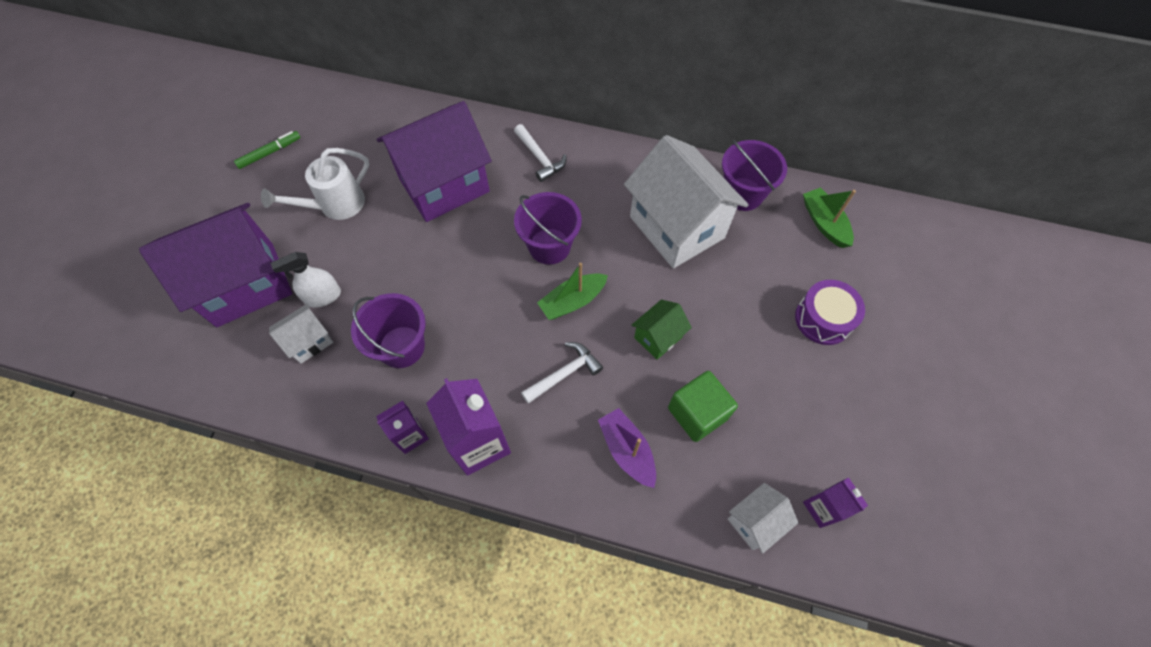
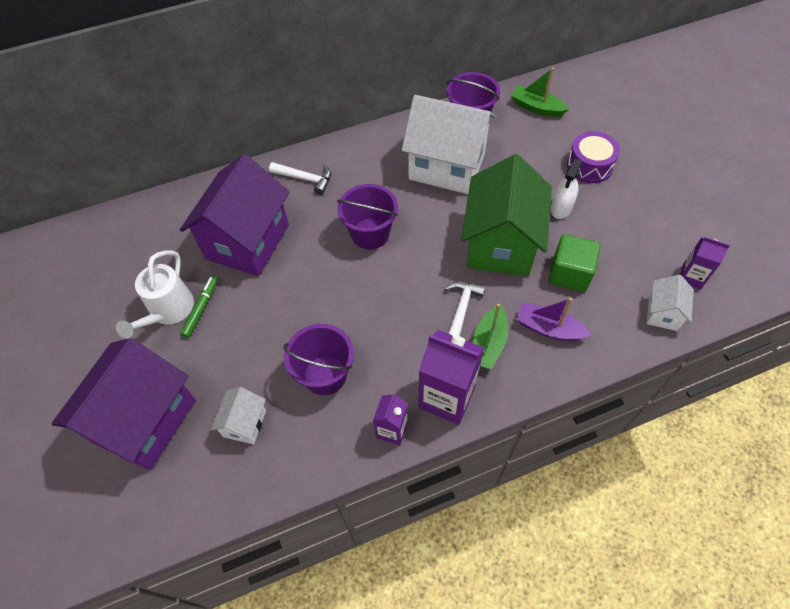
camera: 35 degrees left, 5 degrees down
green marker [234,131,301,169] -> green marker moved to [180,275,218,338]
white spray bottle [271,252,341,308] -> white spray bottle moved to [551,159,582,219]
green boat [537,263,608,320] -> green boat moved to [473,304,508,370]
green house [632,299,692,360] -> green house [461,154,552,276], size x2.18

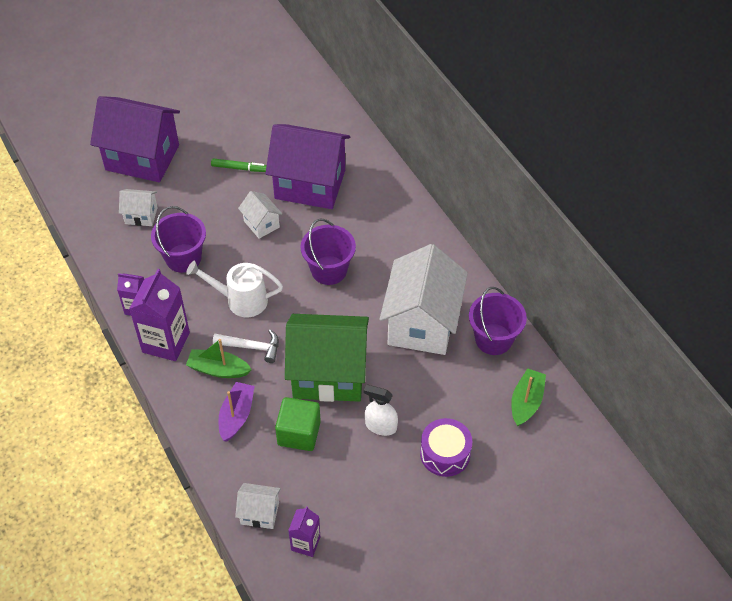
camera: 80 degrees right, 5 degrees down
white watering can [116,250,194,339] -> white watering can moved to [186,261,283,317]
white hammer [269,162,331,195] -> none
none -> white house [238,191,282,239]

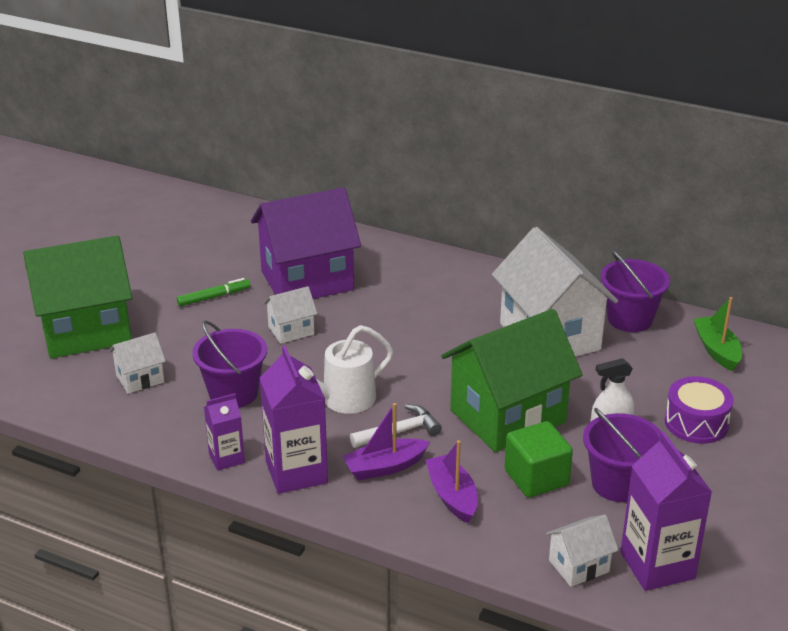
camera: 35 degrees left, 20 degrees down
purple house [90,96,180,182] -> green house [23,235,132,358]
green boat [186,339,252,378] -> purple boat [343,403,430,480]
white house [238,191,282,239] -> white house turned 45 degrees counterclockwise [263,286,318,344]
purple carton [288,506,320,557] -> purple carton [620,432,712,591], size x1.77
purple bucket [301,219,356,285] -> purple bucket moved to [583,408,661,502]

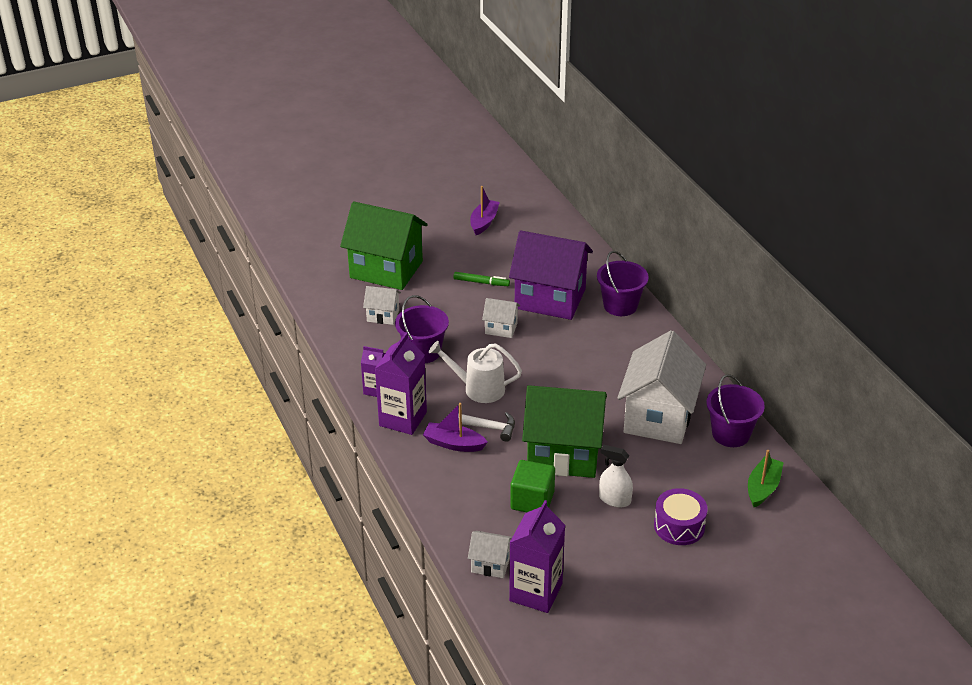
camera: 40 degrees right, 5 degrees up
purple boat [426,440,478,523] -> purple boat moved to [470,186,500,235]
purple bucket [583,408,661,502] -> purple bucket moved to [597,251,649,316]

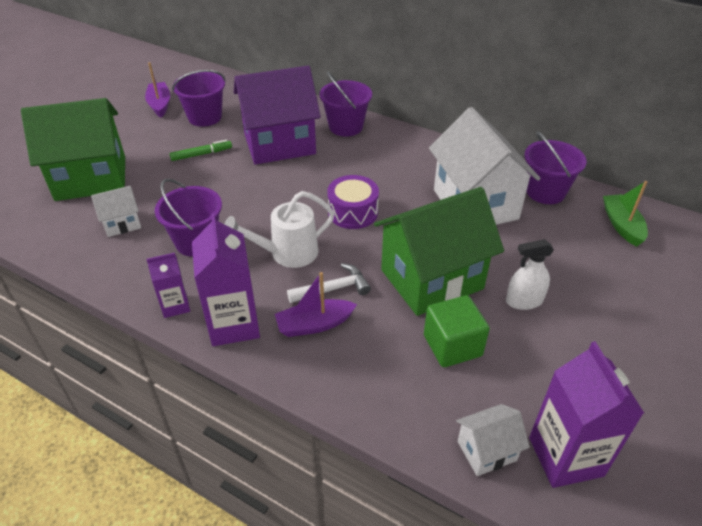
camera: 35 degrees left, 5 degrees up
white house [482,298,520,338] -> none
purple drum [654,488,708,545] -> purple drum moved to [327,175,379,229]
none -> purple bucket [172,70,226,127]

